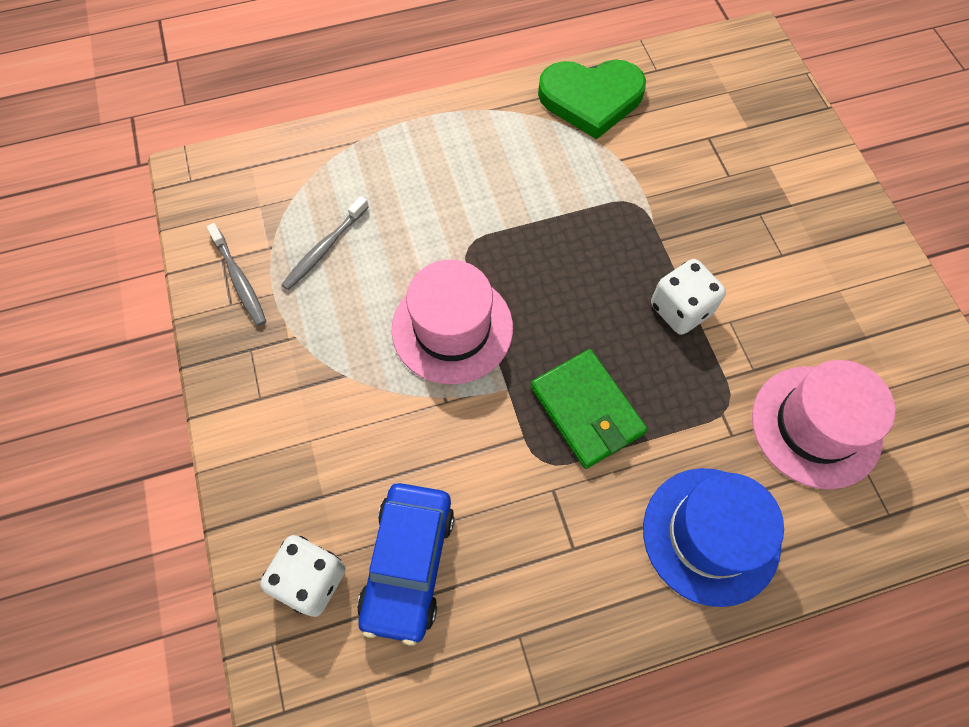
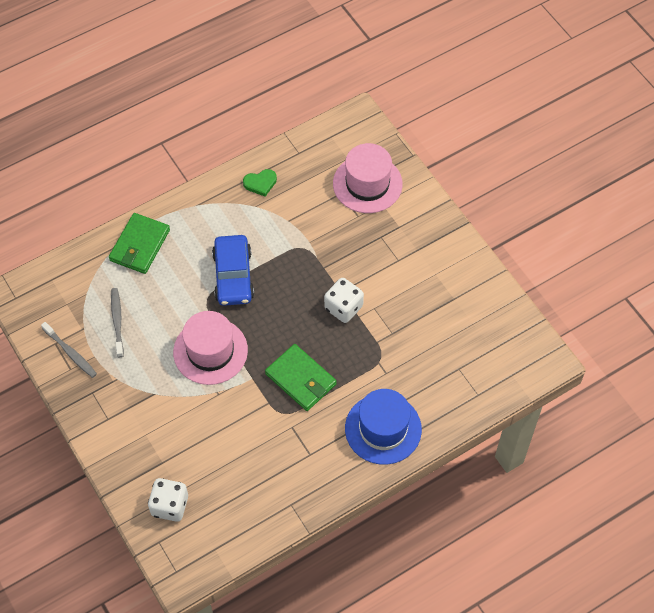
camera: 15 degrees left, 5 degrees down
grey toothbrush [281,196,369,290] -> grey toothbrush turned 150 degrees clockwise [111,288,124,357]
blue car [357,483,454,645] -> blue car moved to [212,235,254,306]
green heart [538,59,646,139] -> green heart [243,169,277,196], size x0.49
pink hat [752,360,895,489] -> pink hat moved to [333,143,403,213]
none -> green wallet [109,213,170,274]

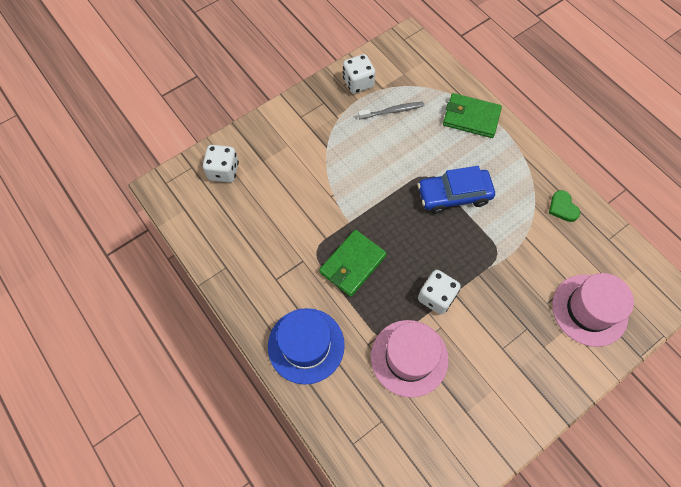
camera: 85 degrees right, 5 degrees up
grey toothbrush [41,322,97,378] -> white dice [343,54,376,94]
pink hat [173,311,248,385] -> pink hat moved to [371,320,448,398]

